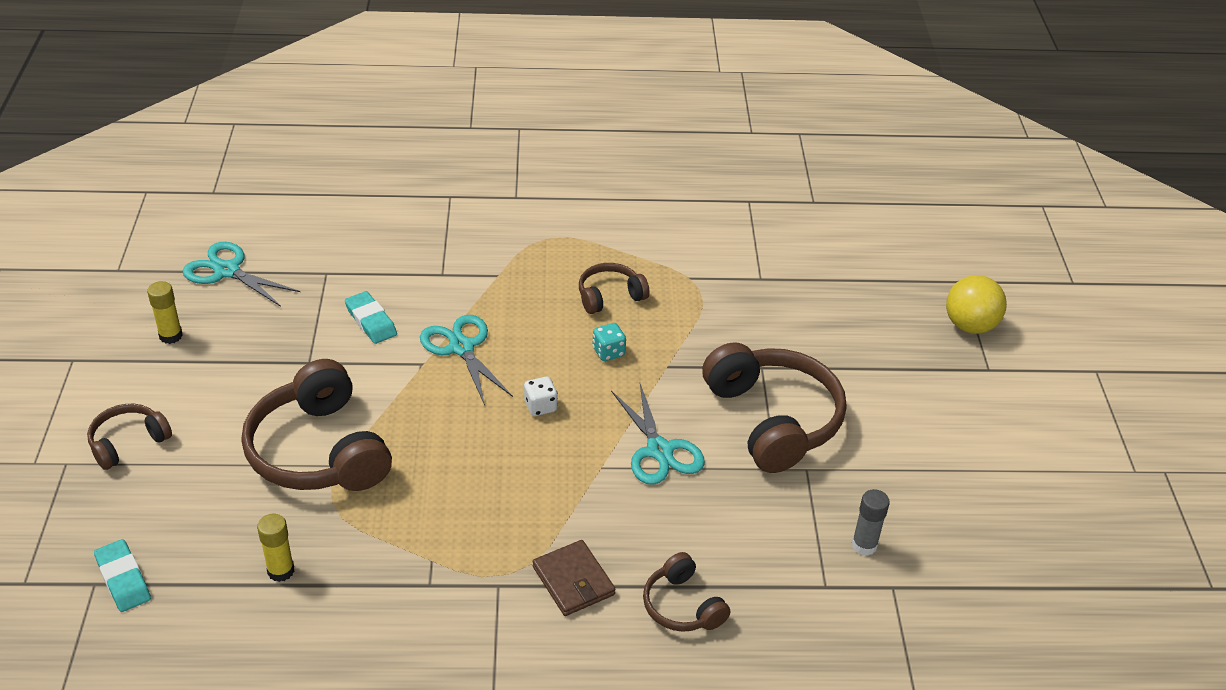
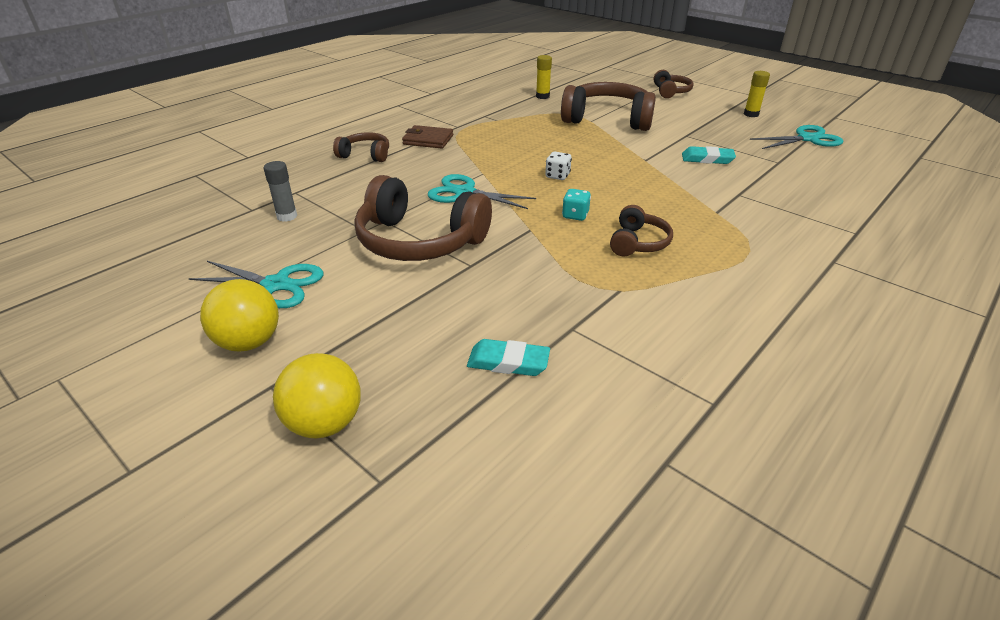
camera: 135 degrees right, 5 degrees down
turquoise eraser [94,539,151,612] -> turquoise eraser moved to [467,339,550,376]
turquoise scissors [420,315,513,405] -> turquoise scissors moved to [188,261,323,308]
none -> yellow ball [200,279,279,351]

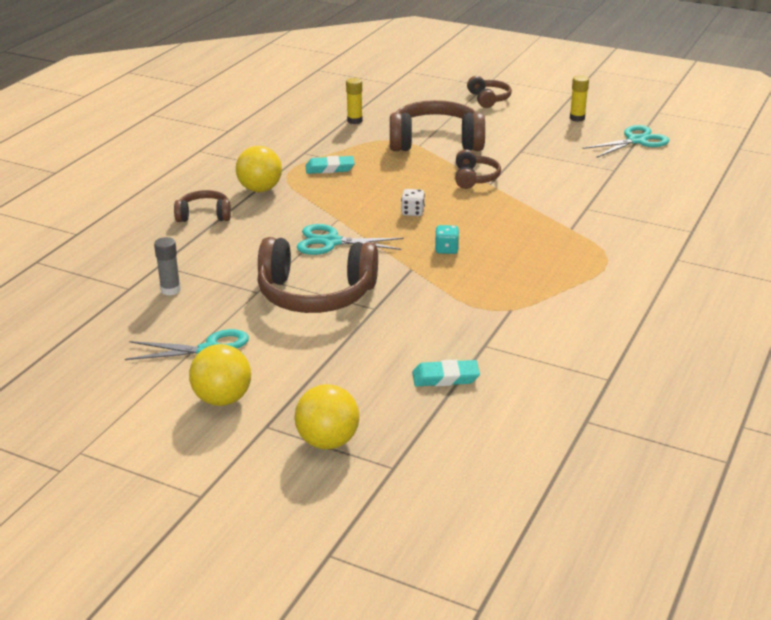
camera: 15 degrees left, 5 degrees down
brown wallet [402,125,453,149] -> yellow ball [236,146,282,192]
brown headphones [610,205,673,257] -> brown headphones moved to [455,149,501,189]
turquoise eraser [682,146,736,164] -> turquoise eraser moved to [305,156,355,174]

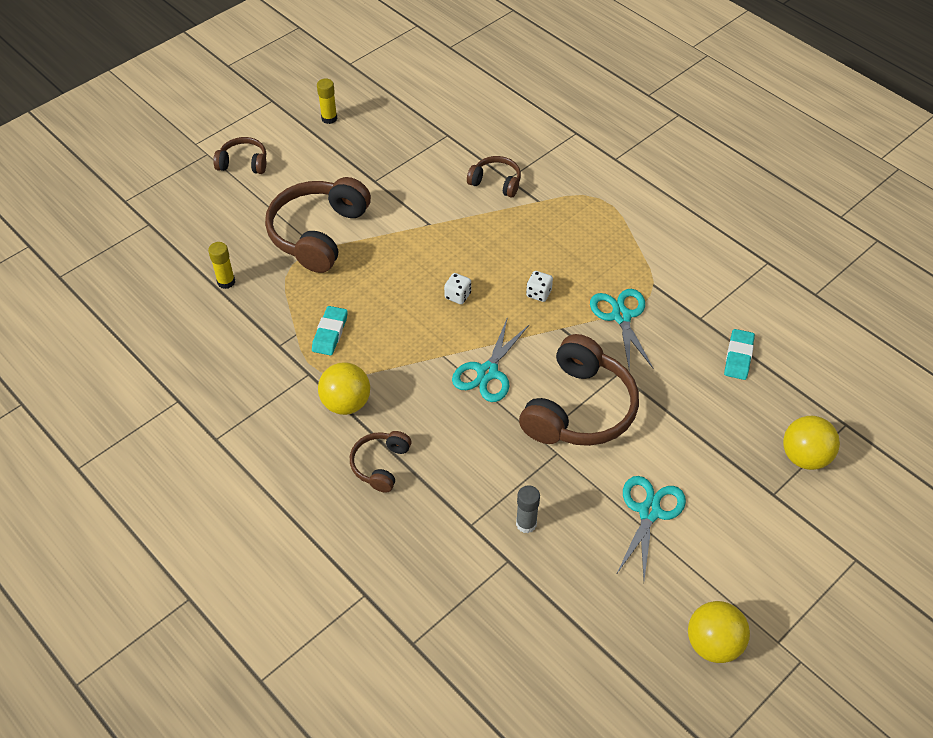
camera: 70 degrees left, 20 degrees up
yellow ball [189,344,251,406] -> yellow ball moved to [688,601,750,663]
turquoise dice [435,225,459,254] -> white dice [526,271,553,302]
brown headphones [455,149,501,189] -> brown headphones moved to [467,156,521,198]
turquoise scissors [583,125,670,158] -> turquoise scissors moved to [590,289,653,371]

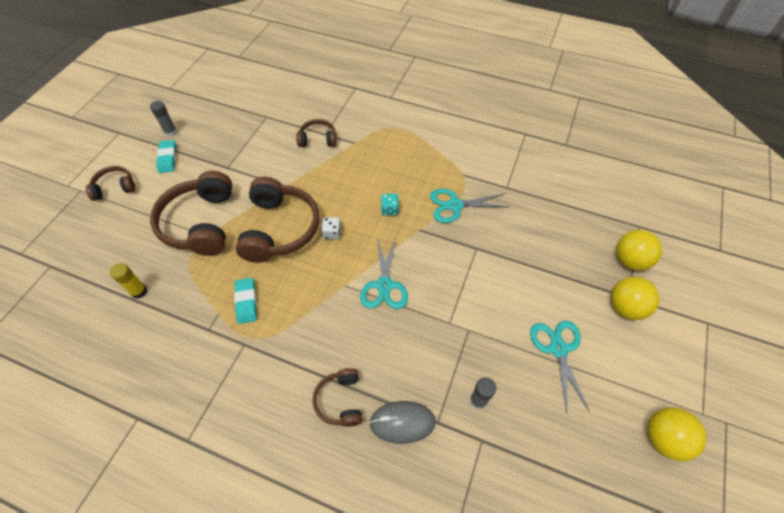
camera: 25 degrees left, 5 degrees up
yellow glue stick [317,79,337,124] -> grey glue stick [150,101,177,137]
yellow ball [318,362,370,415] -> yellow ball moved to [611,277,660,320]
brown headphones [519,334,639,446] -> brown headphones moved to [235,177,319,263]
white dice [526,271,553,302] -> turquoise dice [381,194,399,215]
turquoise scissors [590,289,653,371] -> turquoise scissors turned 60 degrees counterclockwise [430,189,507,223]
turquoise eraser [724,329,755,380] -> turquoise eraser moved to [156,140,176,173]
none -> grey mouse [369,401,436,444]

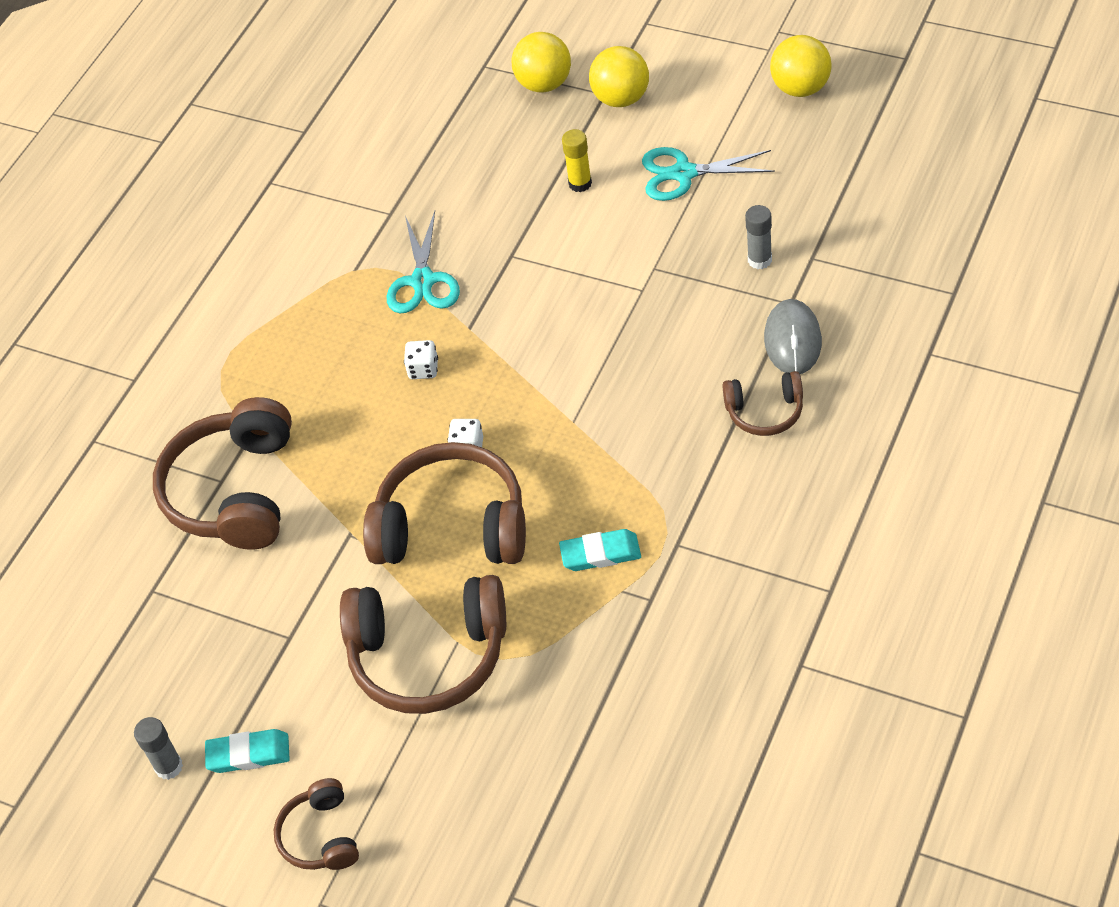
camera: 80 degrees left, 5 degrees down
yellow glue stick [110,263,147,299] -> yellow glue stick moved to [562,129,592,192]
brown headphones [296,119,337,147] -> brown headphones [153,397,292,550], size x1.93
turquoise scissors [360,237,408,309] -> none
turquoise dice [381,194,399,215] -> white dice [404,340,438,379]

